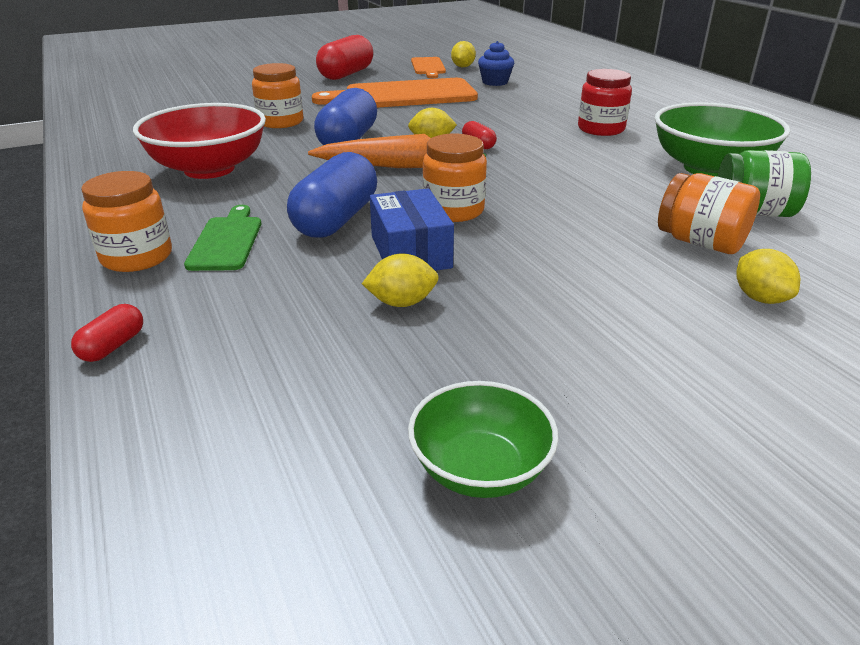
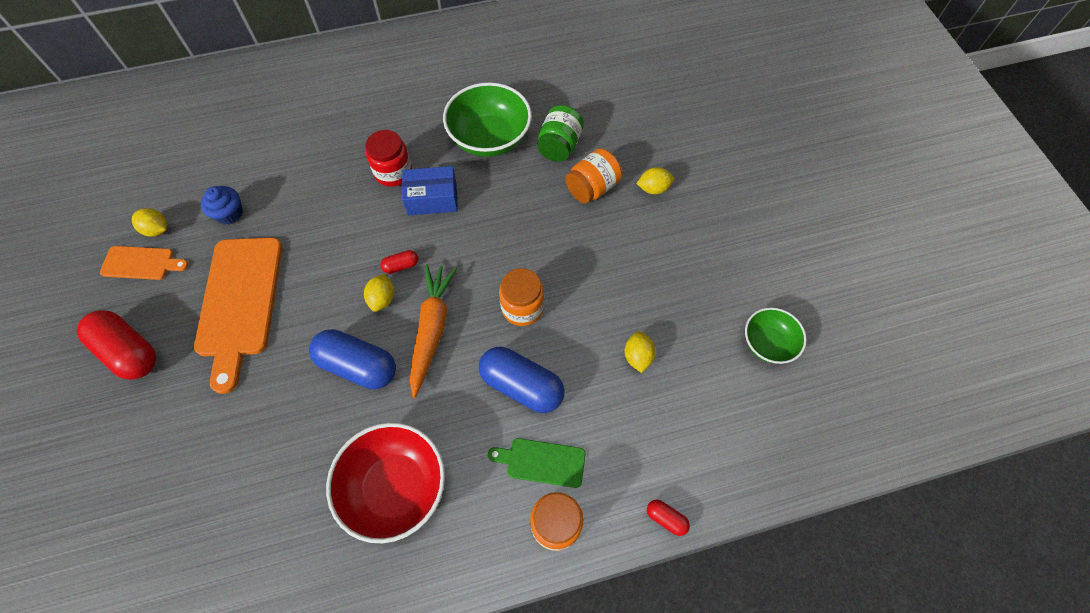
camera: 80 degrees left, 30 degrees up
orange jar [252,63,303,128] -> none
blue box [370,188,454,271] -> blue box moved to [402,166,458,216]

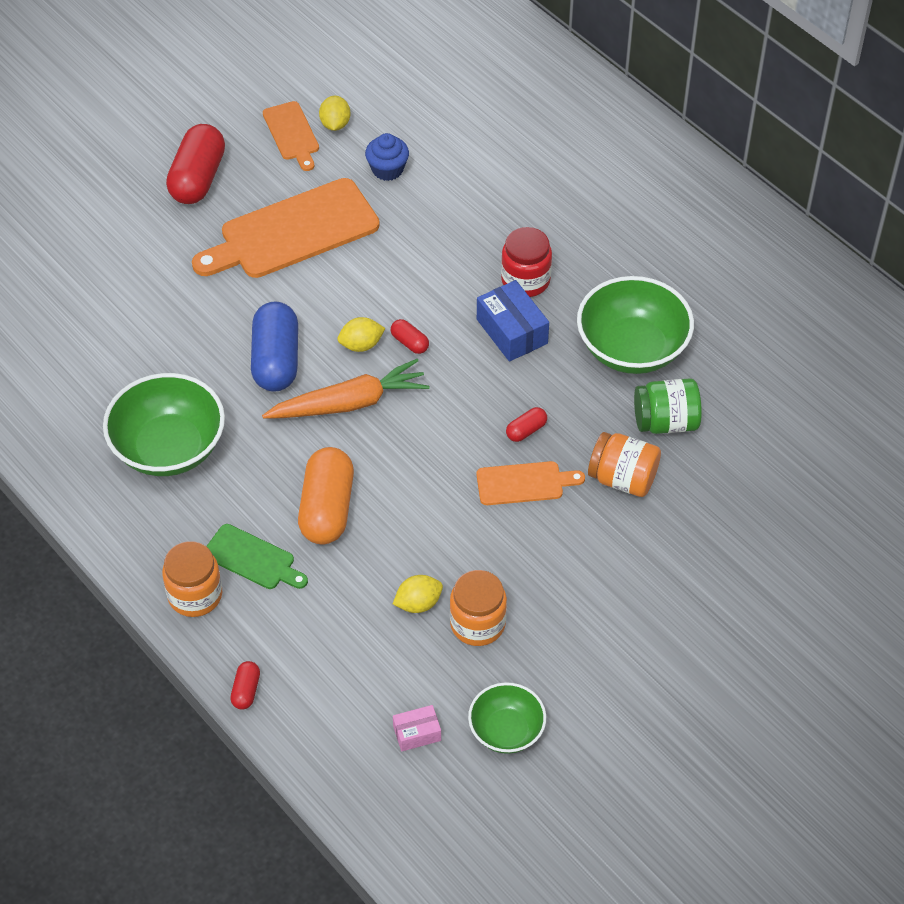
camera: 65 degrees right, 10 degrees down
red bowl [326,423,445,543] -> green bowl [103,373,225,476]
blue capsule [479,347,565,413] -> orange capsule [298,447,354,544]
green cutting board [488,438,586,488] -> green cutting board turned 135 degrees clockwise [206,524,308,589]
orange jar [499,268,544,326] -> orange jar moved to [450,570,507,646]
yellow lemon [636,167,674,194] -> none
none -> pink box [393,705,441,751]
none -> orange cutting board [476,461,585,505]
none -> red capsule [506,407,547,442]

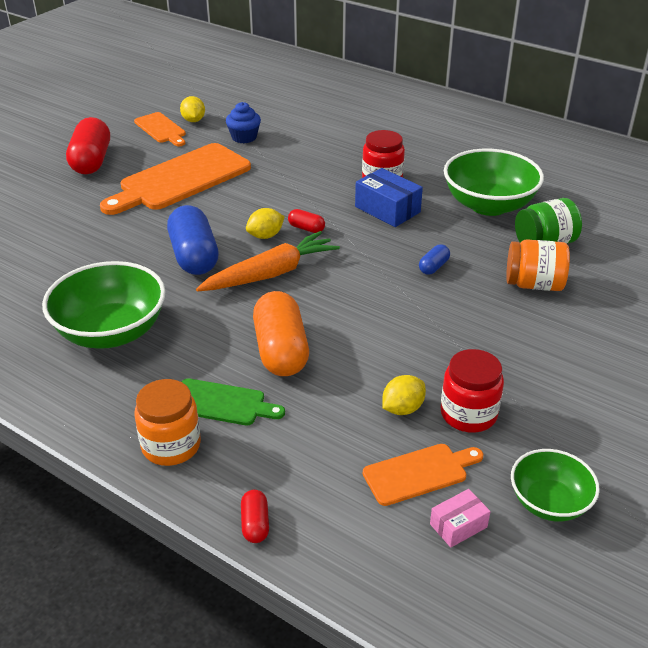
camera: 15 degrees left, 15 degrees down
orange jar [450,570,507,646] -> red jar [440,349,504,433]
orange cutting board [476,461,585,505] -> orange cutting board moved to [363,444,483,506]
red capsule [506,407,547,442] -> blue capsule [419,244,450,275]

